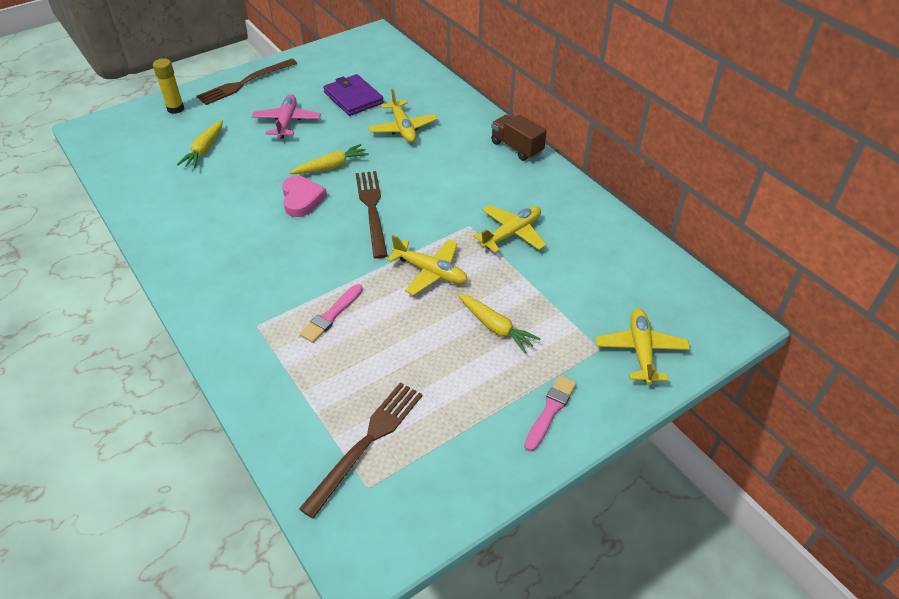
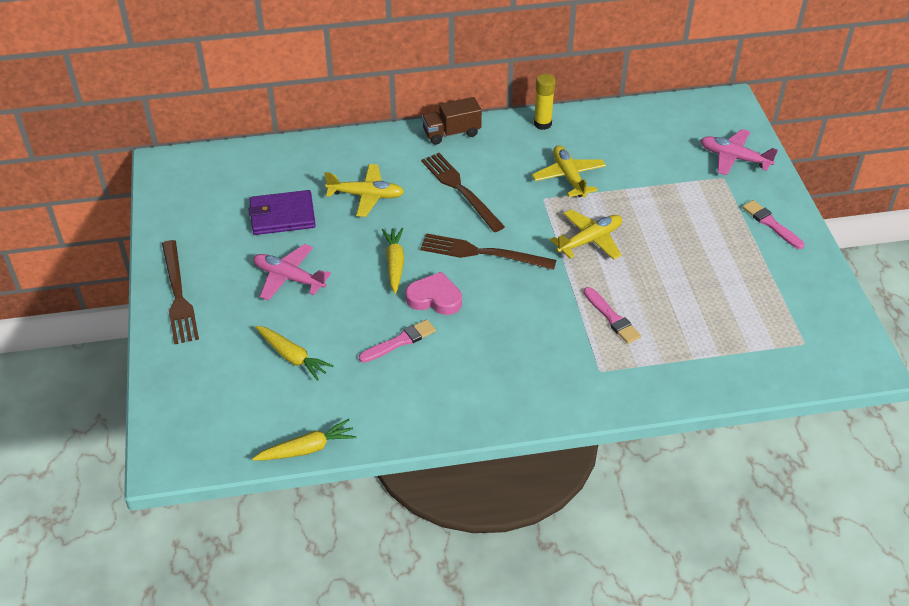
camera: 65 degrees left, 0 degrees up
yellow glue stick [153,58,184,114] -> yellow glue stick moved to [534,74,556,130]
brown fork [299,382,423,519] -> brown fork moved to [421,153,505,232]
yellow carrot [457,294,540,353] -> yellow carrot moved to [252,419,357,461]
yellow plane [596,308,690,385] -> pink plane [700,129,778,175]
none -> pink brush [359,319,436,363]

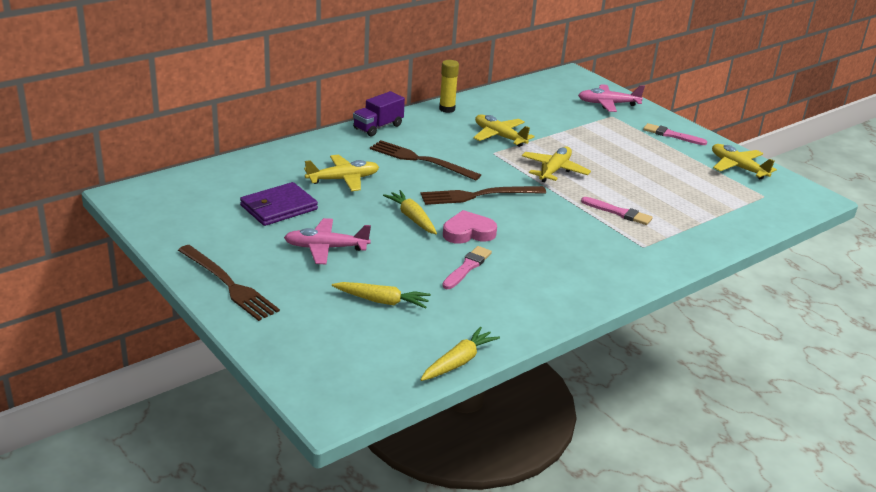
camera: 30 degrees left, 15 degrees down
brown truck [422,97,482,145] -> purple truck [353,91,405,136]
none -> yellow plane [712,144,777,179]

